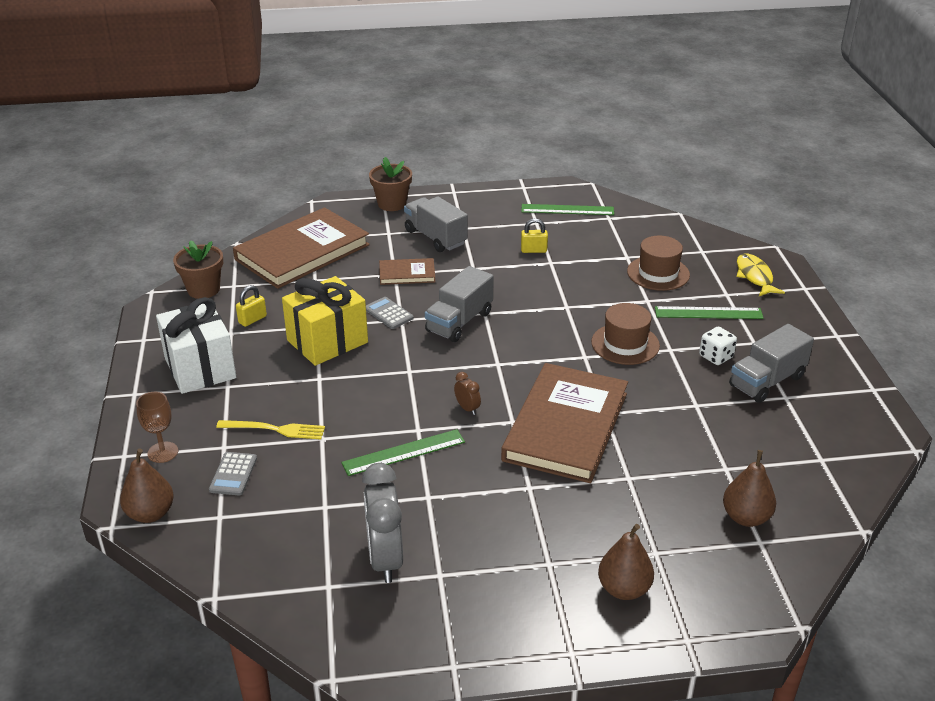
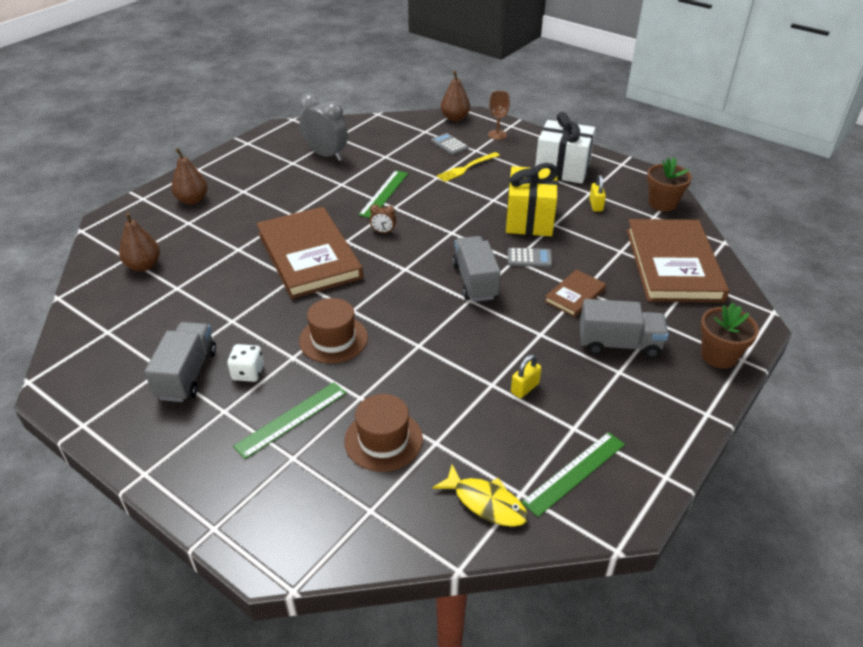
camera: 135 degrees right, 5 degrees up
yellow fish [737,253,785,296] -> yellow fish moved to [432,464,528,527]

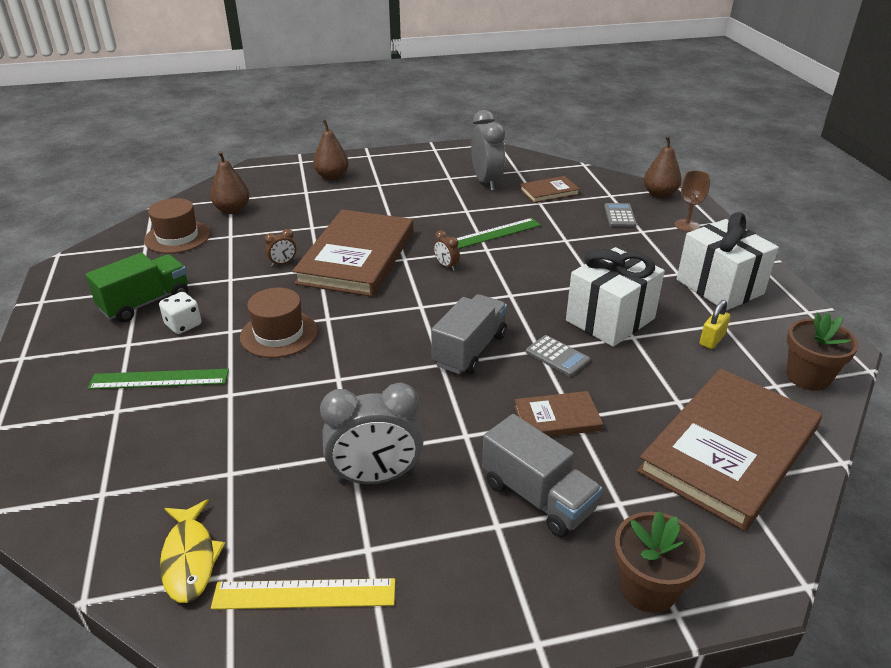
camera: 40 degrees right, 5 degrees down
grey truck [145,322,216,402] -> green truck [85,253,188,322]
brown hat [344,394,423,472] -> brown hat moved to [144,198,210,254]
yellow fork [437,152,500,182] -> none
yellow gift [506,163,558,236] -> white gift [566,247,665,347]
yellow padlock [511,354,541,398] -> grey clock [320,383,423,484]
green ruler [521,432,625,517] -> yellow ruler [211,578,395,610]
none -> brown clock [264,229,296,266]
none -> brown book [520,176,580,203]

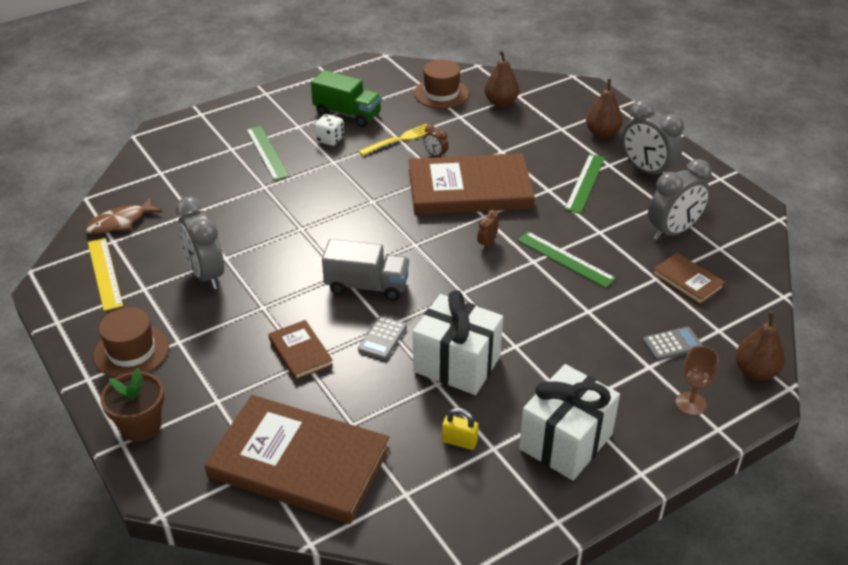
camera: 70 degrees right, 5 degrees up
yellow fish [160,499,226,603] -> brown fish [85,197,162,234]
brown hat [240,288,318,358] -> brown hat moved to [93,307,169,378]
grey truck [482,414,602,537] -> none
brown flower pot [787,312,858,391] -> none
none -> yellow fork [358,124,434,156]
none -> green ruler [564,154,605,214]
none -> grey clock [622,100,684,175]

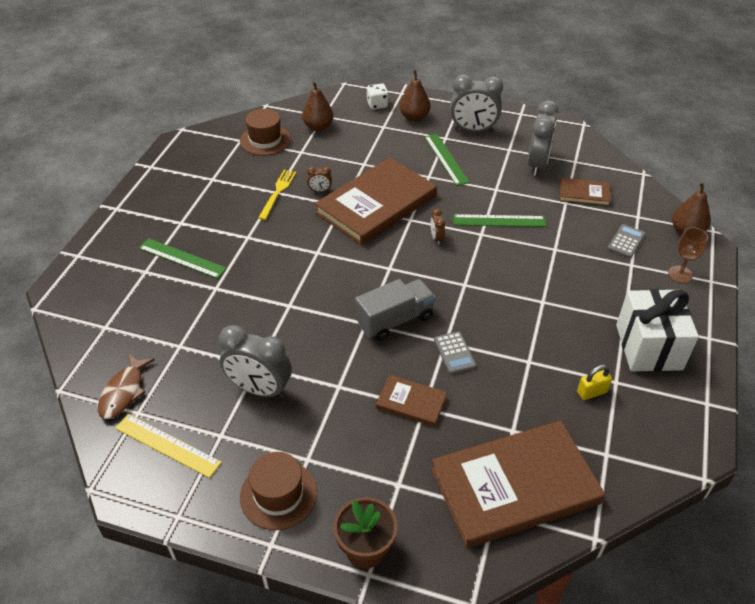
camera: 40 degrees left, 5 degrees up
green truck [311,70,382,127] -> none
white dice [315,114,344,146] -> white dice moved to [367,83,389,110]
white gift [413,290,503,395] -> none

